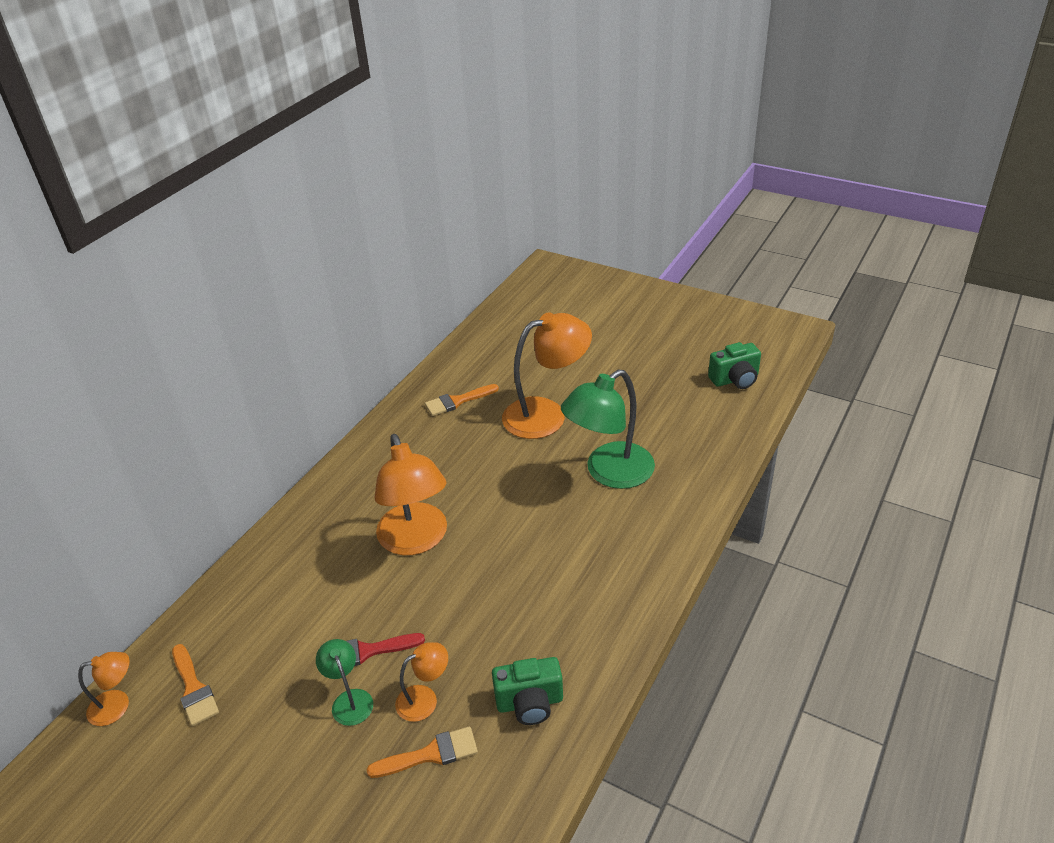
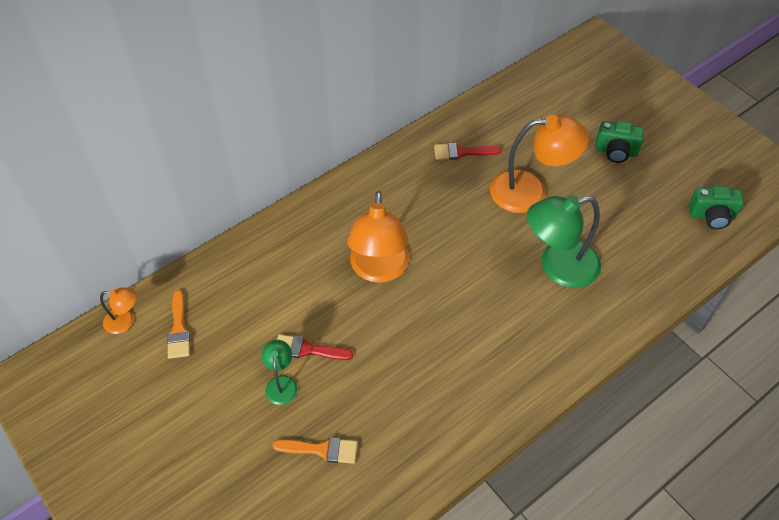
camera: 20 degrees right, 15 degrees up
orange lamp [395,642,448,722] -> none
orange brush [425,384,499,416] -> red brush [434,143,501,160]
green camera [492,657,563,725] -> green camera moved to [595,121,644,163]

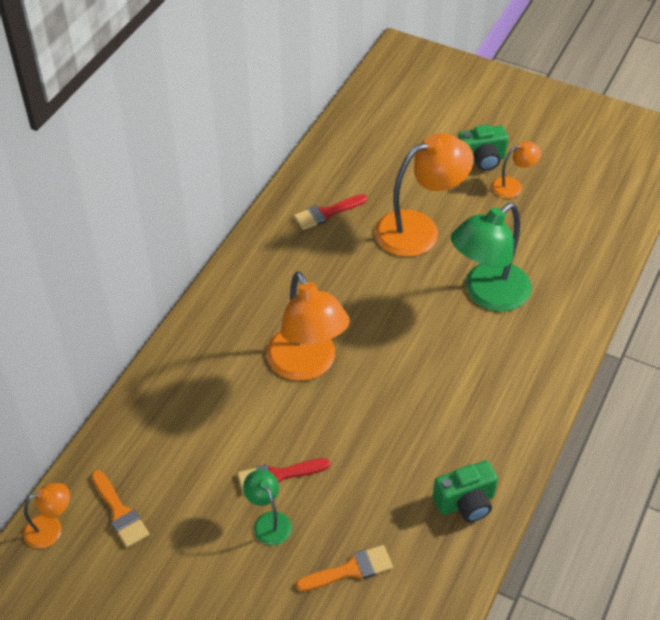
camera: 25 degrees left, 5 degrees down
green camera [688,186,744,229] -> green camera moved to [433,460,498,522]
none -> orange lamp [492,141,541,198]

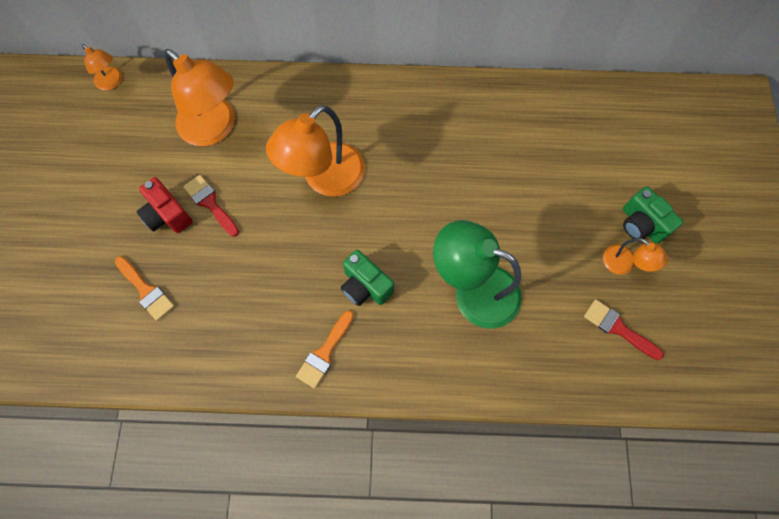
camera: 65 degrees right, 20 degrees up
orange brush [92,470,149,547] -> orange brush moved to [296,310,354,389]
green lamp [243,469,292,545] -> red camera [136,177,193,233]
red brush [294,194,367,230] -> red brush moved to [584,299,664,360]
orange lamp [375,133,474,257] -> orange lamp moved to [164,49,235,146]
green camera [433,460,498,522] -> green camera moved to [341,250,394,306]

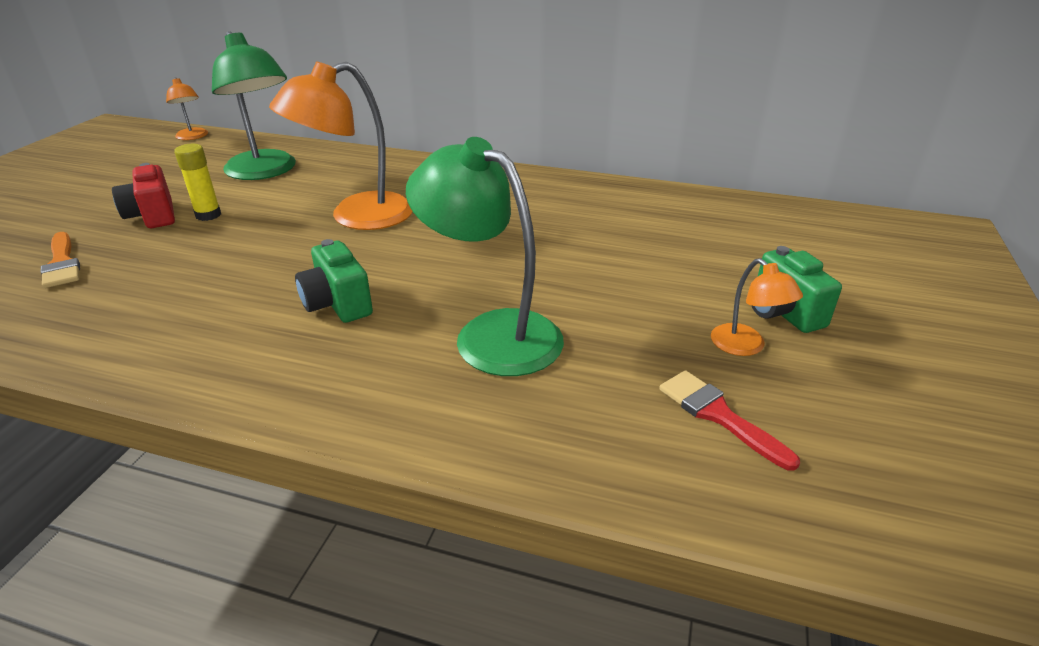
camera: 15 degrees right, 35 degrees down
orange lamp [164,49,235,146] -> green lamp [212,31,296,180]
red brush [183,175,239,237] -> yellow glue stick [174,144,221,221]
orange brush [296,310,354,389] -> none

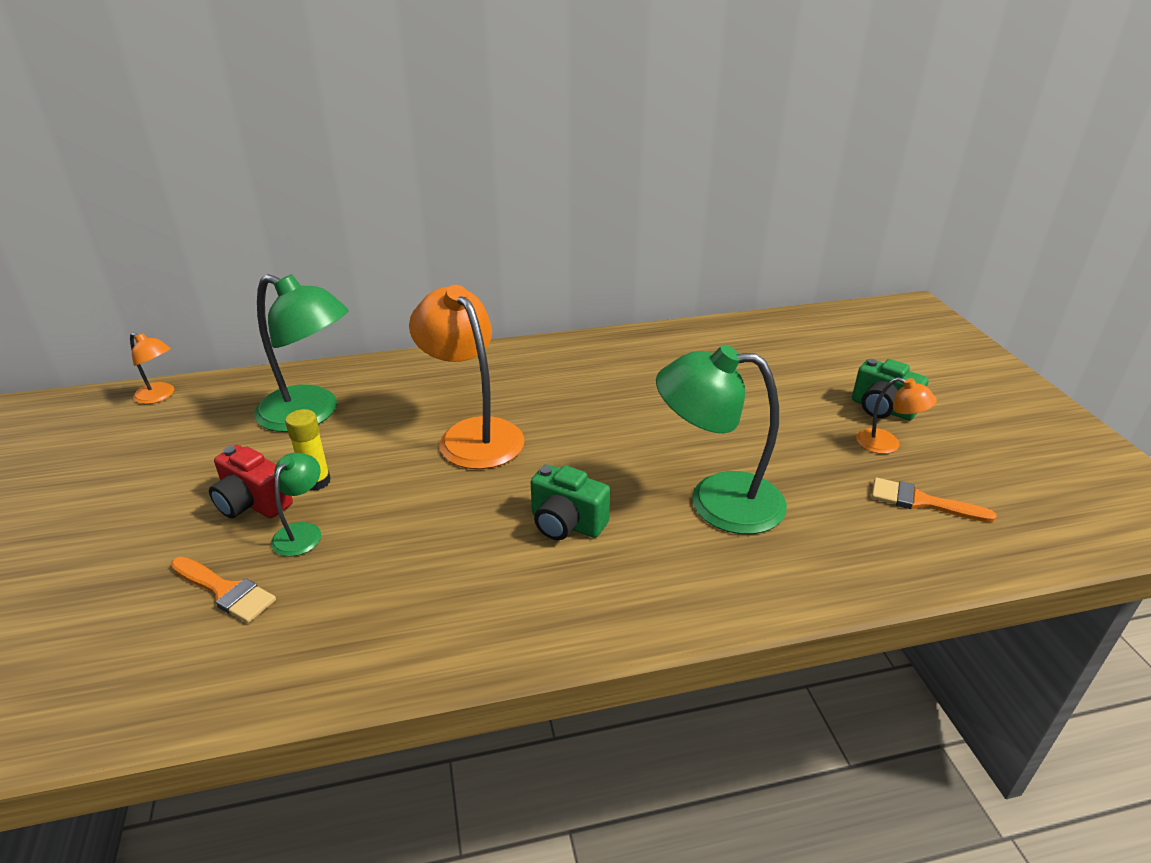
camera: 30 degrees left, 0 degrees up
orange lamp [269,61,412,230] -> orange lamp turned 120 degrees clockwise [409,285,525,469]
red brush [659,370,800,471] -> orange brush [872,478,997,522]
none -> green lamp [271,453,321,557]

